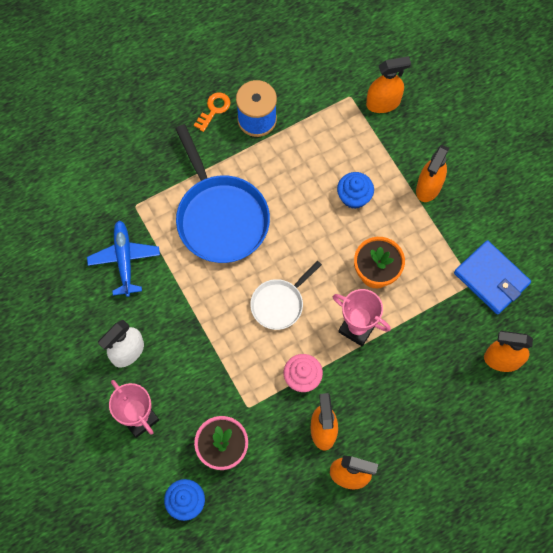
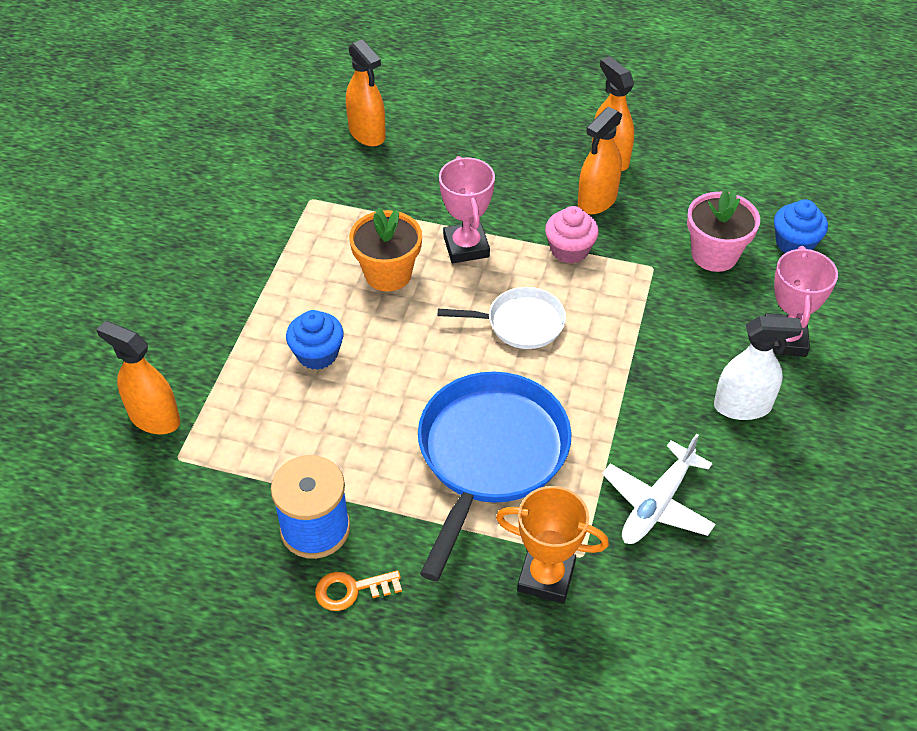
camera: 135 degrees left, 20 degrees down
blue plane [87,220,160,297] -> white plane [602,434,716,544]
orange spray bottle [416,145,449,202] -> none
blue wallet [454,240,531,315] -> none
none -> orange trophy [496,486,609,604]

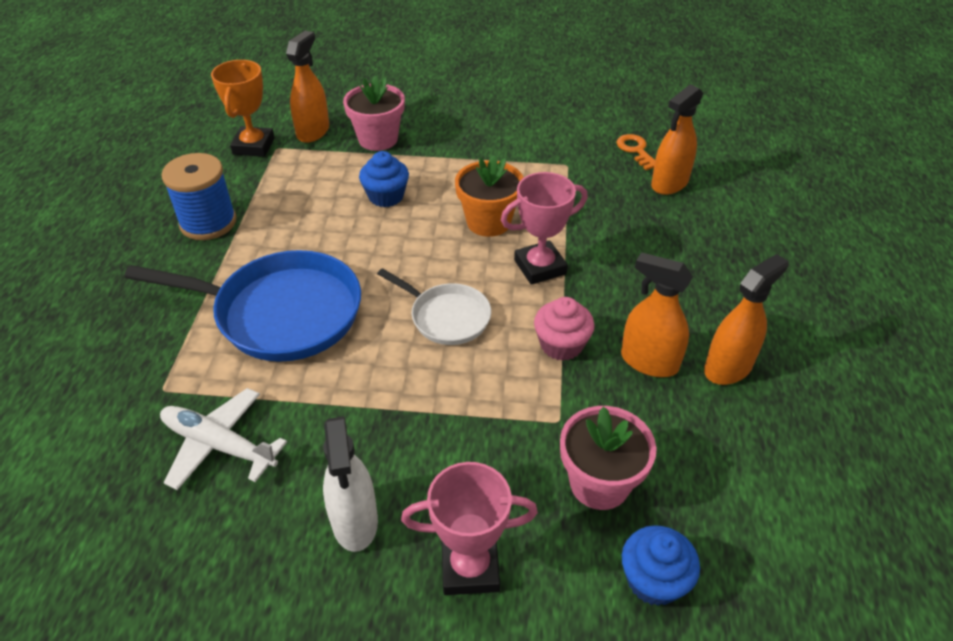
camera: 80 degrees right, 5 degrees down
orange key [315,570,402,611] -> orange key moved to [616,134,655,170]
white pan [438,287,566,349] -> white pan turned 45 degrees counterclockwise [377,268,491,345]
orange trophy [496,486,609,604] -> orange trophy moved to [211,60,275,157]
none -> pink flower pot [343,75,405,151]

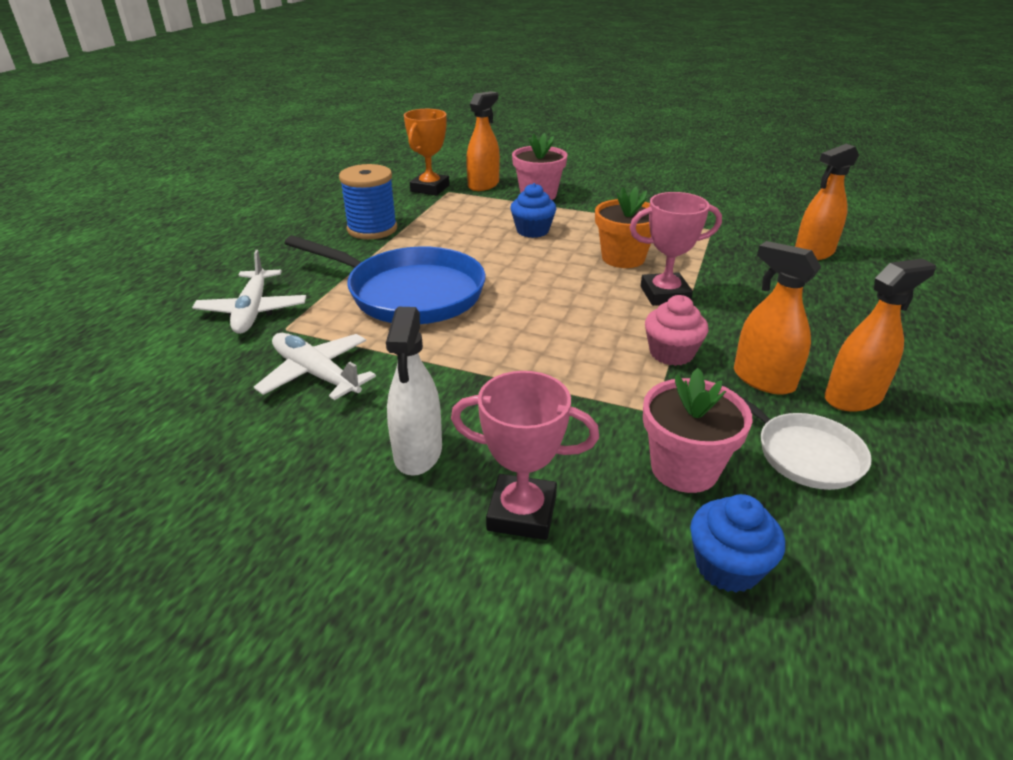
camera: 15 degrees right, 10 degrees down
white pan [377,268,491,345] -> white pan moved to [722,384,872,490]
orange key [616,134,655,170] -> none
none -> white plane [192,250,306,334]

